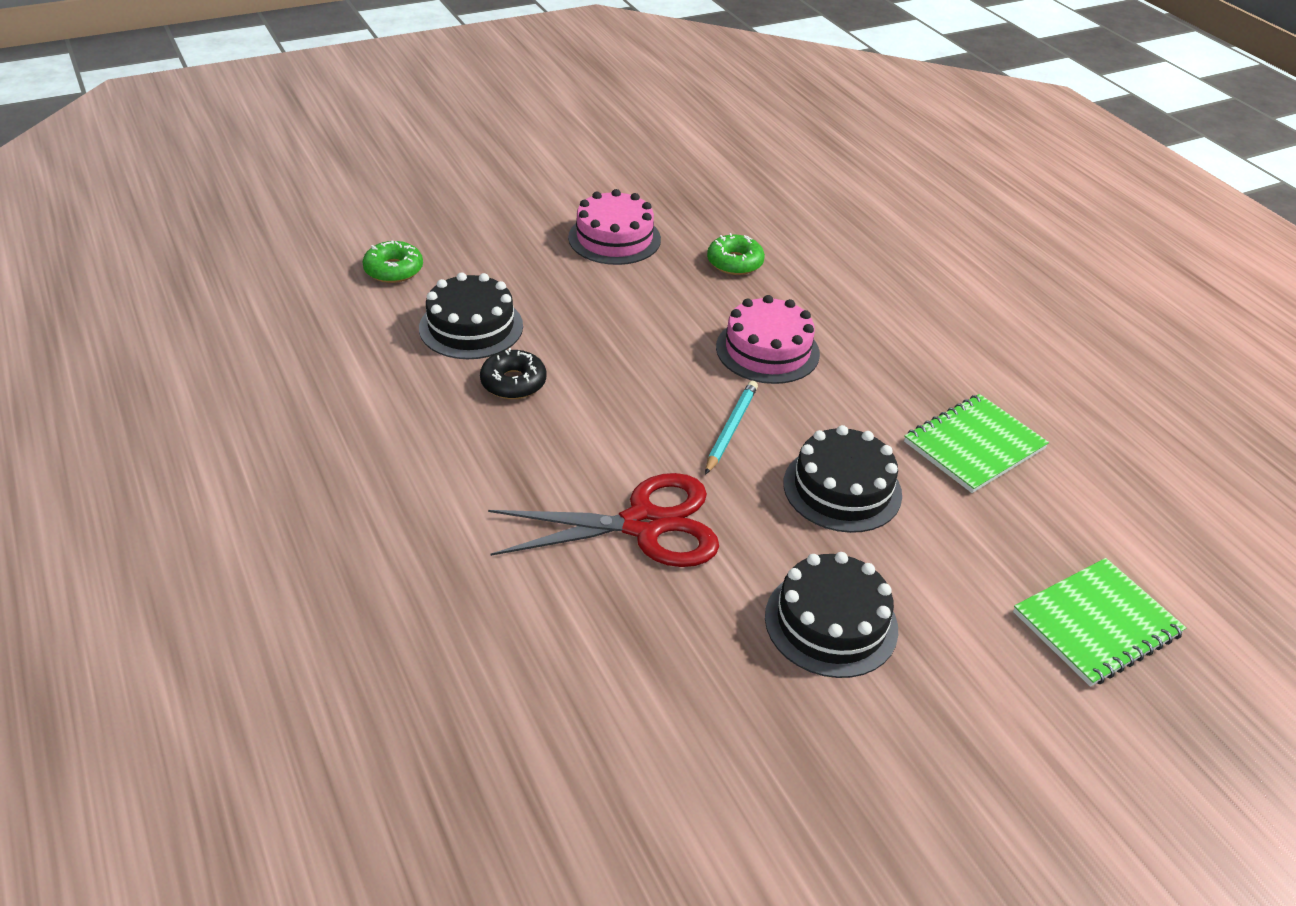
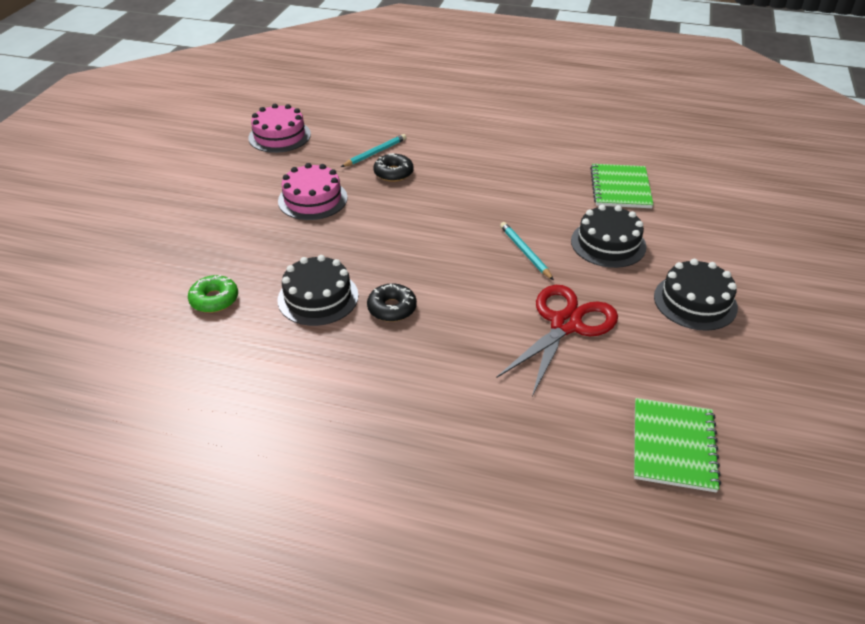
camera: 45 degrees left, 0 degrees up
green donut [707,233,765,275] -> black donut [373,153,413,182]
pink cake [716,295,820,384] -> pink cake moved to [248,104,311,153]
green notebook [1013,558,1186,687] -> green notebook moved to [634,398,721,492]
none -> turquoise pencil [341,134,407,167]

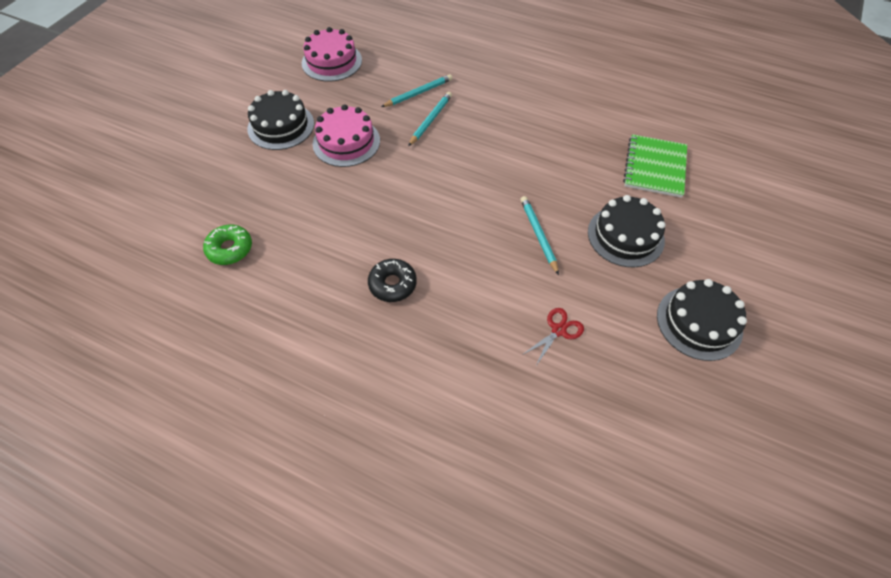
camera: 10 degrees right, 15 degrees up
black cake [277,255,359,326] -> black cake moved to [247,90,314,150]
black donut [373,153,413,182] -> turquoise pencil [408,92,452,146]
red scissors [496,285,618,396] -> red scissors [522,308,584,365], size x0.46
green notebook [634,398,721,492] -> none

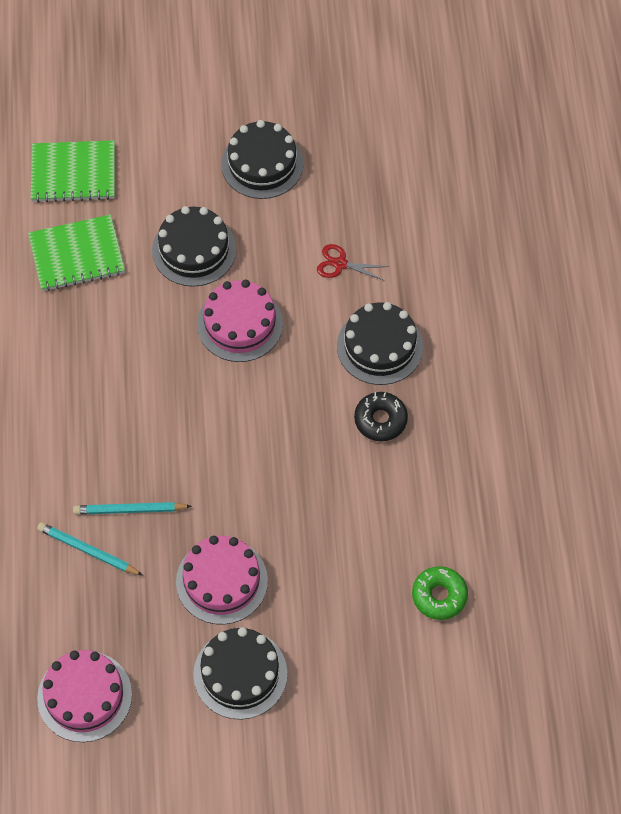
camera: 120 degrees left, 5 degrees up
turquoise pencil [521,196,559,275] -> pink cake [197,280,283,362]
none -> green notebook [31,140,115,203]
none -> black cake [337,302,423,385]

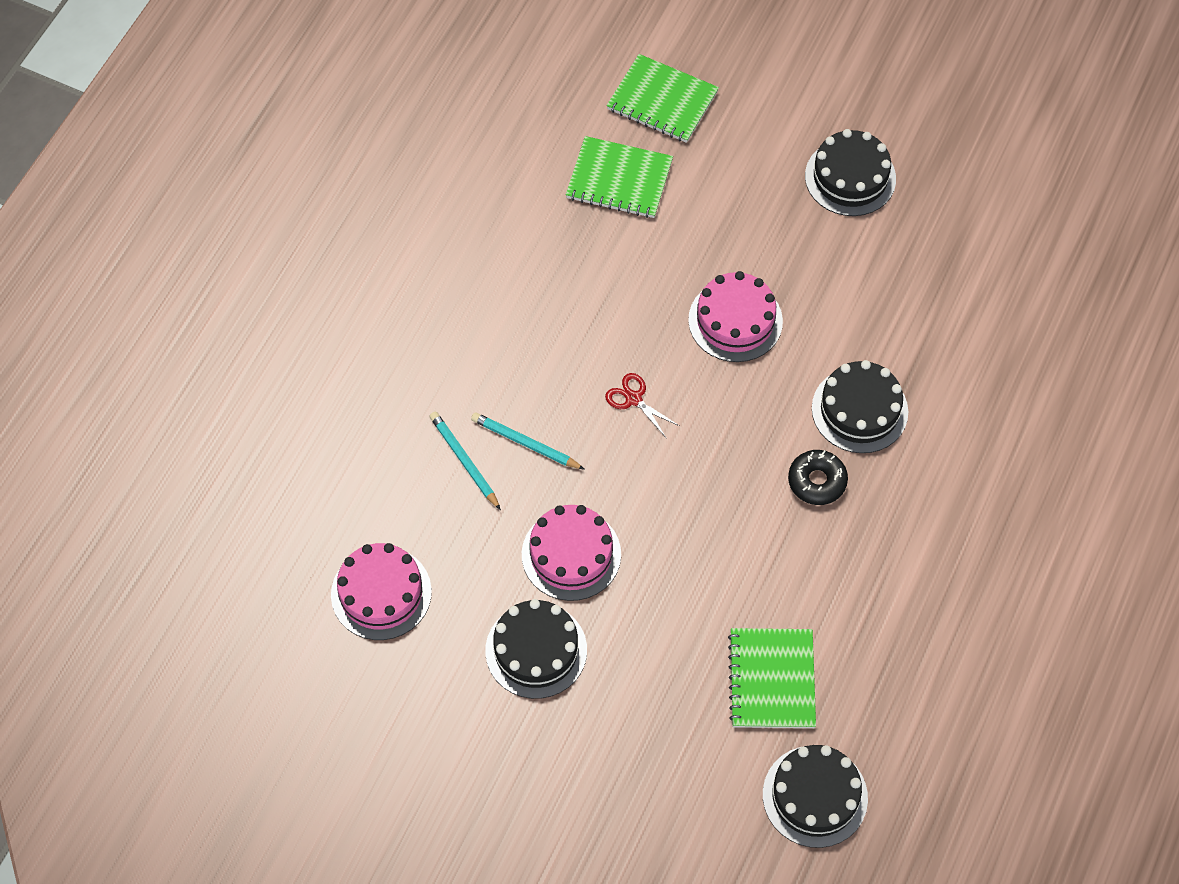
camera: 30 degrees right, 0 degrees up
black cake [152,206,236,287] -> black cake moved to [763,745,868,848]
red scissors [317,244,389,281] -> red scissors moved to [605,373,679,437]
green donut [412,566,468,620] -> green notebook [728,628,816,728]

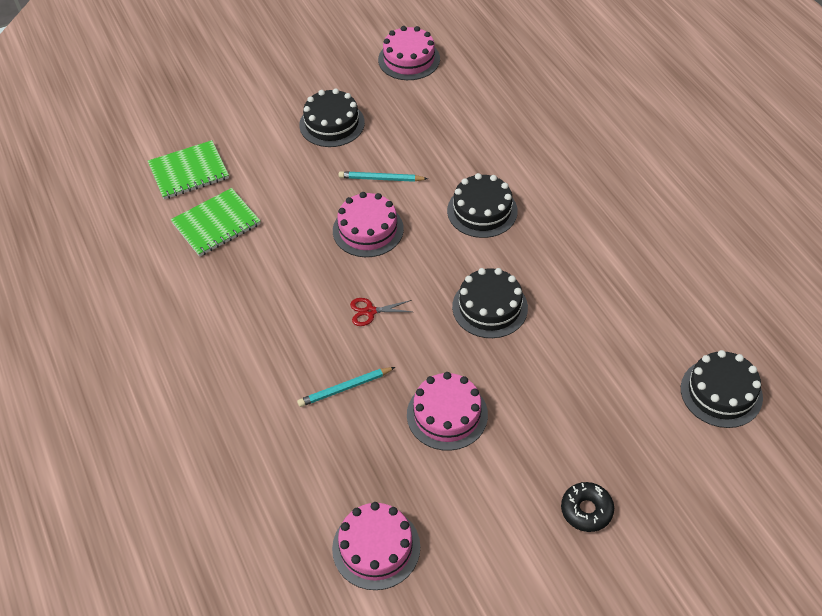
camera: 50 degrees left, 10 degrees down
turquoise pencil [429,412,501,510] -> turquoise pencil moved to [339,171,428,182]
black cake [485,599,587,699] -> black cake moved to [452,268,528,338]
green notebook [728,628,816,728] -> none
black donut [788,450,848,505] -> black donut moved to [561,482,614,532]
none -> pink cake [378,26,440,80]

